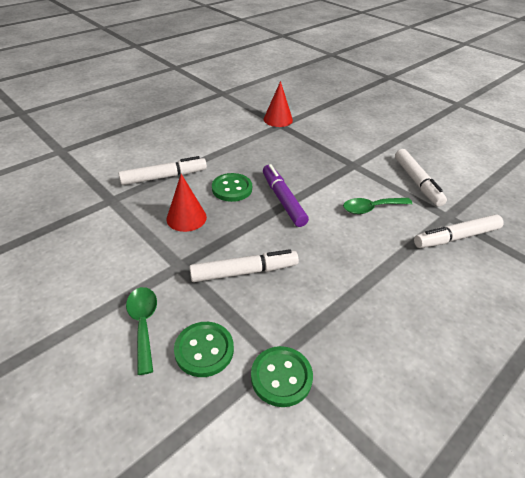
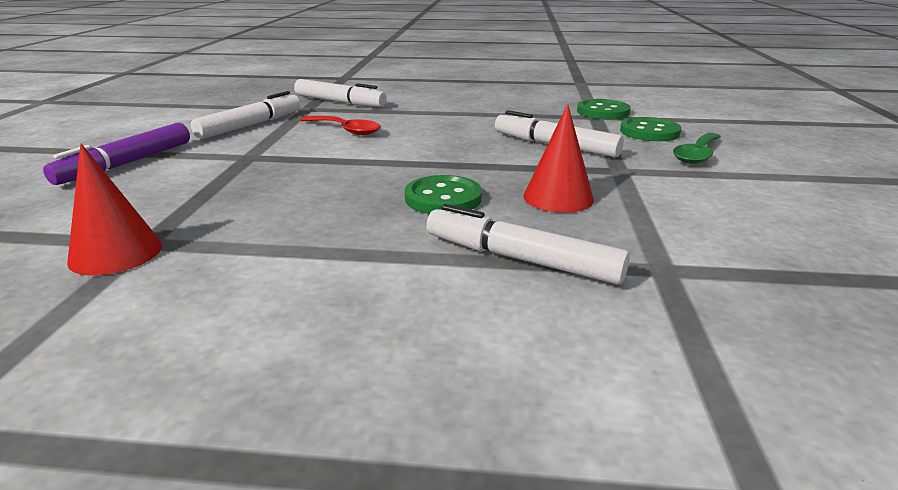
camera: 130 degrees left, 15 degrees down
purple marker [263,164,309,227] -> purple marker moved to [43,123,190,185]
green spoon [343,198,413,214] -> red spoon [300,116,381,135]

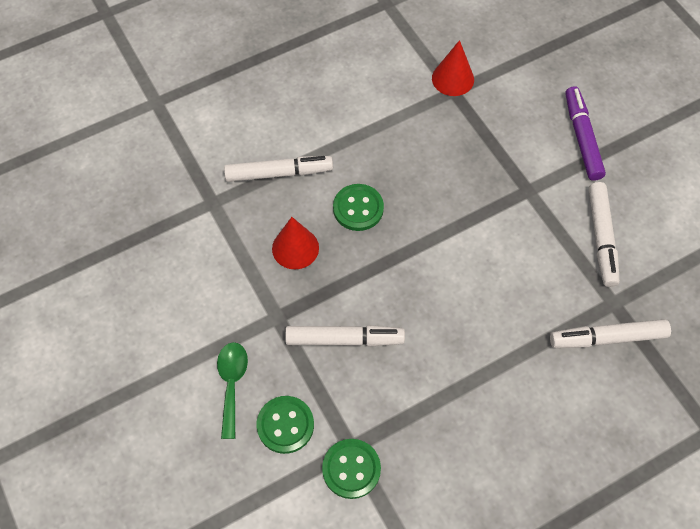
camera: 145 degrees right, 35 degrees up
red spoon [300,116,381,135] -> none

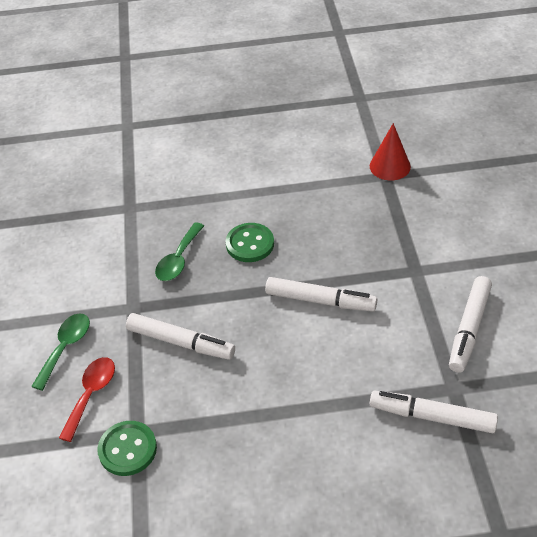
camera: 25 degrees right, 15 degrees down
white marker [224,156,333,182] -> white marker moved to [265,277,377,312]
green button [257,396,314,454] -> red spoon [59,357,115,442]
red cone [272,217,319,269] -> green spoon [155,222,204,281]
purple marker [565,86,606,181] -> none

